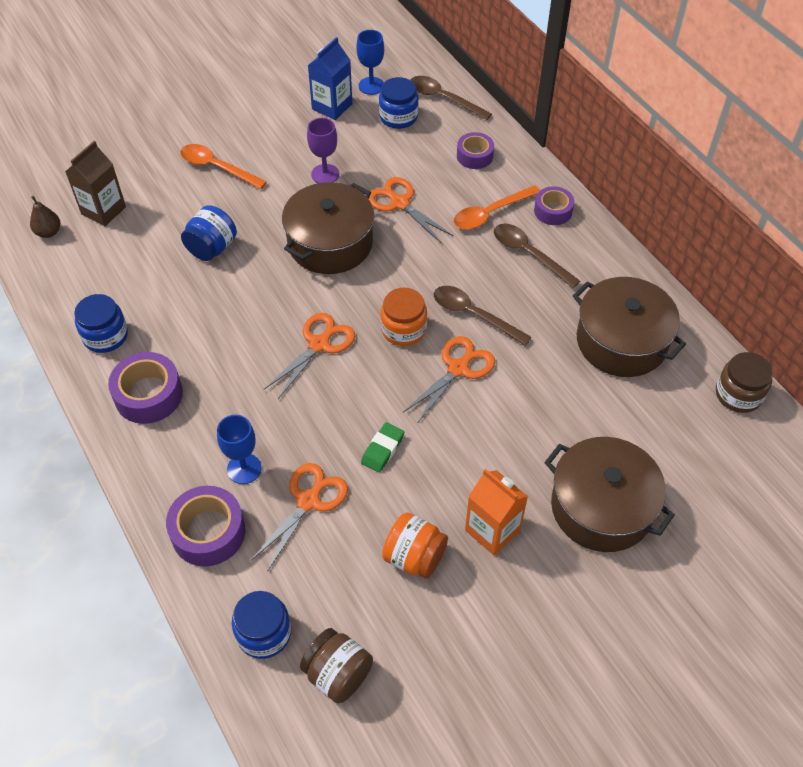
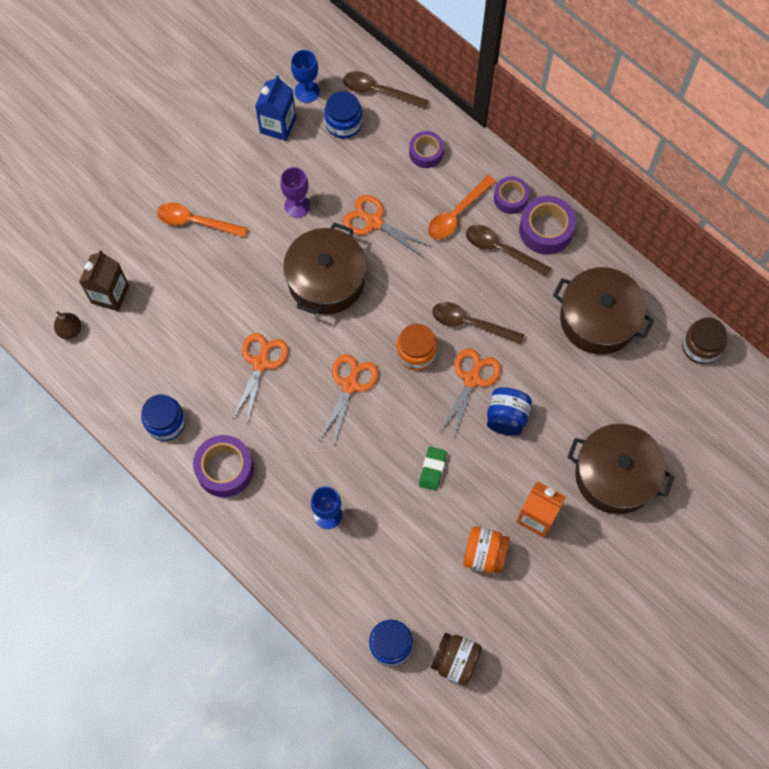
camera: 15 degrees left, 15 degrees up
purple tape [166,486,245,566] -> purple tape moved to [519,196,576,255]
blue jar [181,205,237,261] -> blue jar moved to [487,387,532,436]
orange scissors [250,463,348,572] -> orange scissors moved to [232,333,289,424]

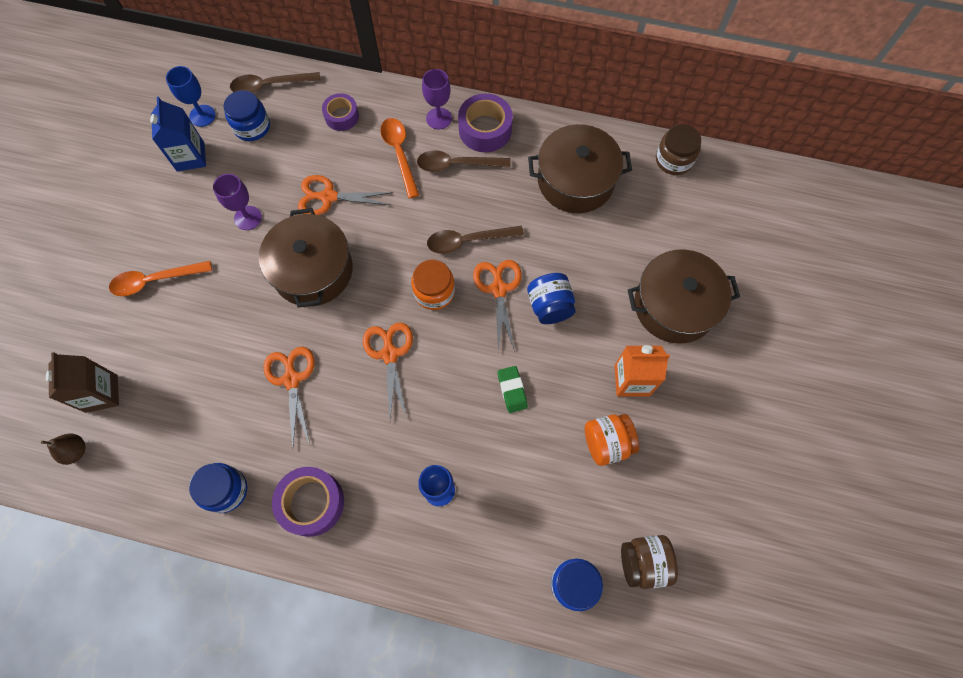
camera: 30 degrees left, 0 degrees up
orange spoon [428,175,496,240] -> orange spoon turned 150 degrees clockwise [380,118,419,199]
purple tape [494,176,530,214] -> purple goblet [422,69,452,130]

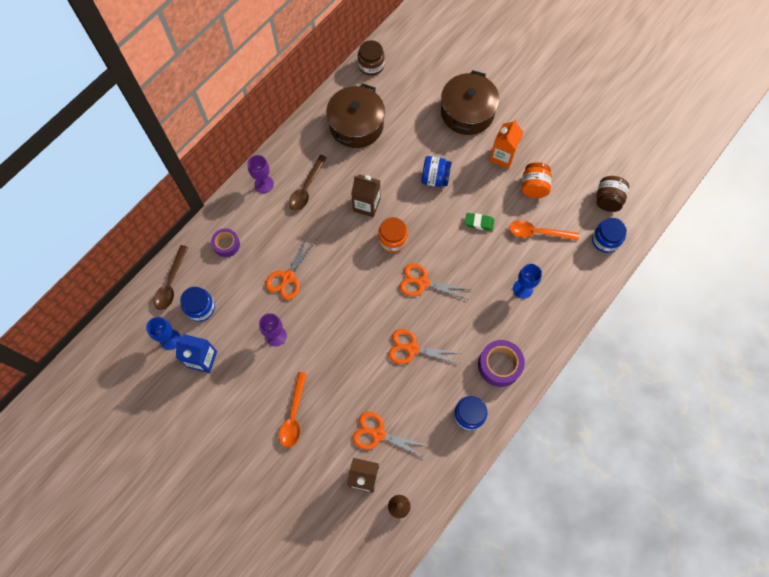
camera: 65 degrees left, 0 degrees up
brown pot [259,208,353,308] -> none
orange spoon [380,118,419,199] -> orange spoon moved to [509,220,579,241]
brown spoon [427,226,524,254] -> brown carton [351,174,380,217]
purple tape [458,94,513,152] -> none
orange scissors [473,260,522,352] -> orange scissors moved to [353,412,429,458]

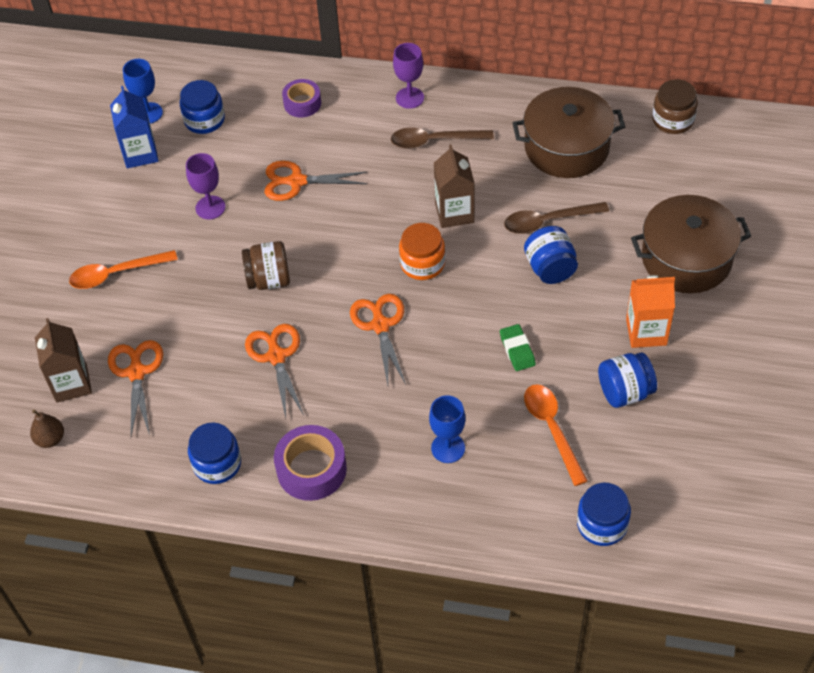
camera: 65 degrees right, 15 degrees down
brown spoon [154,245,188,310] -> brown spoon moved to [504,202,609,234]
orange jar [521,162,552,198] -> blue jar [598,352,657,408]
brown jar [596,176,629,212] -> brown jar moved to [242,241,290,290]

